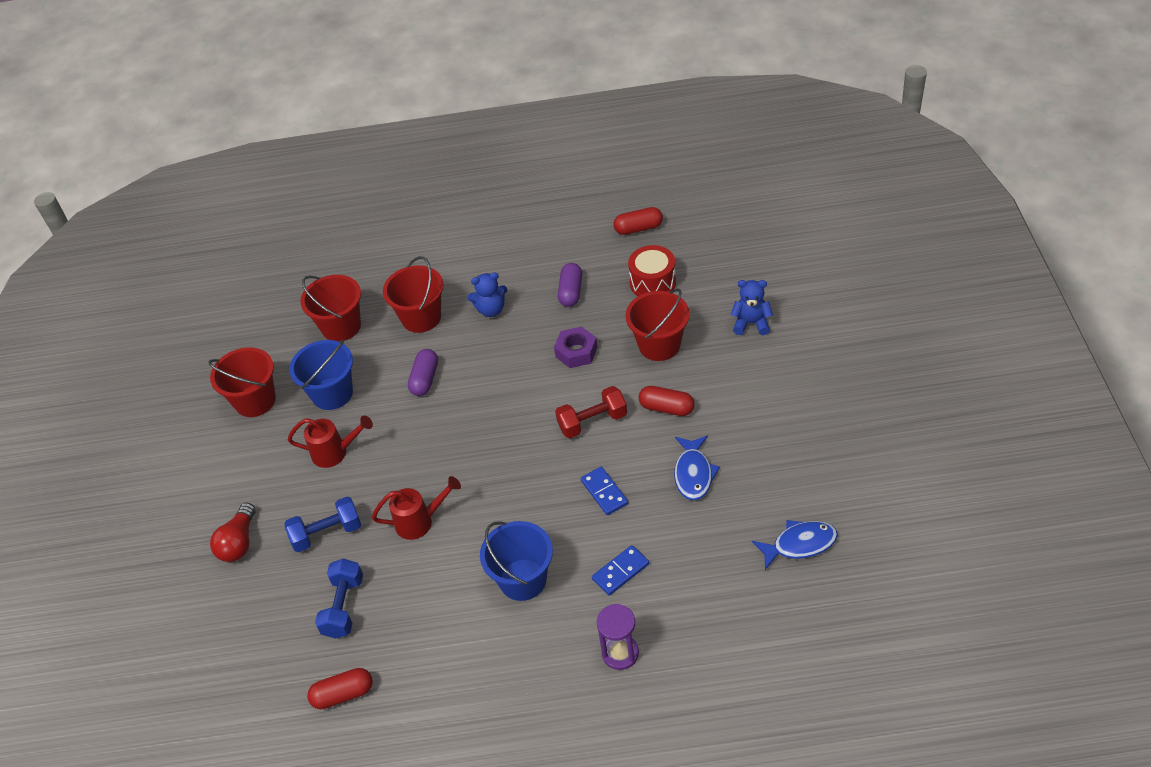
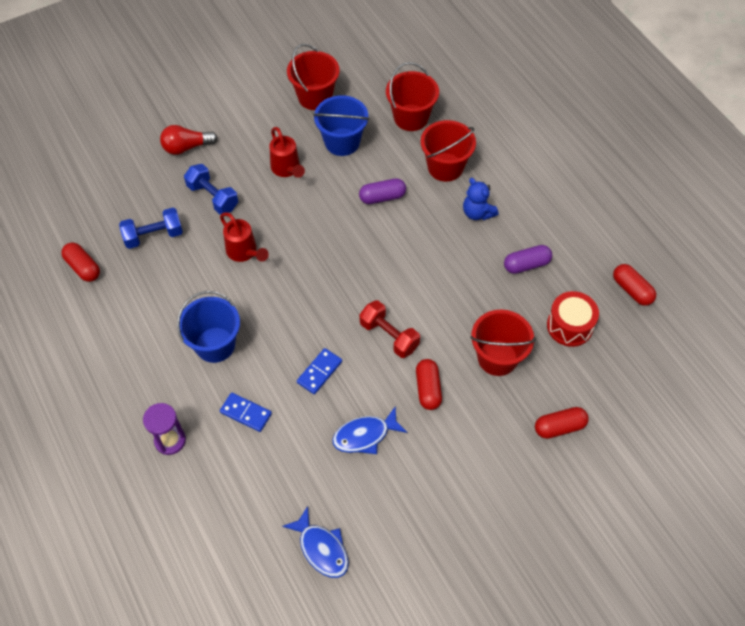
camera: 60 degrees right, 10 degrees up
purple nut [554,326,598,368] -> none
blue teddy bear [731,280,773,335] -> red capsule [535,407,589,439]

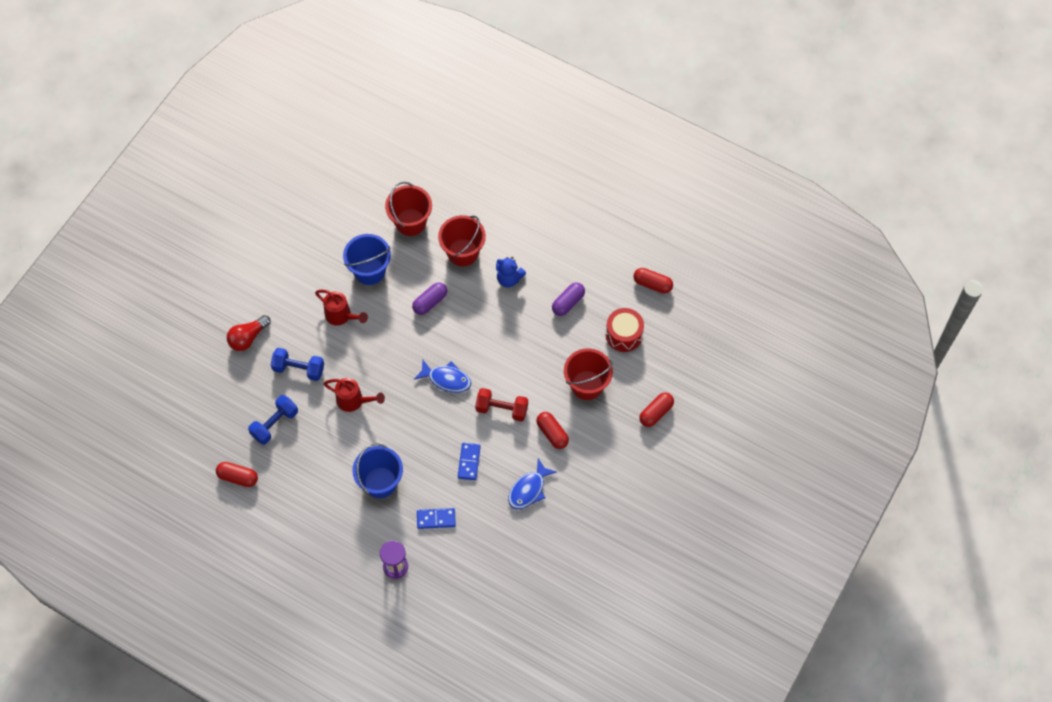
camera: 30 degrees left, 5 degrees up
blue fish [282,506,349,578] -> blue fish moved to [414,359,471,393]
red bucket [287,44,340,110] -> none

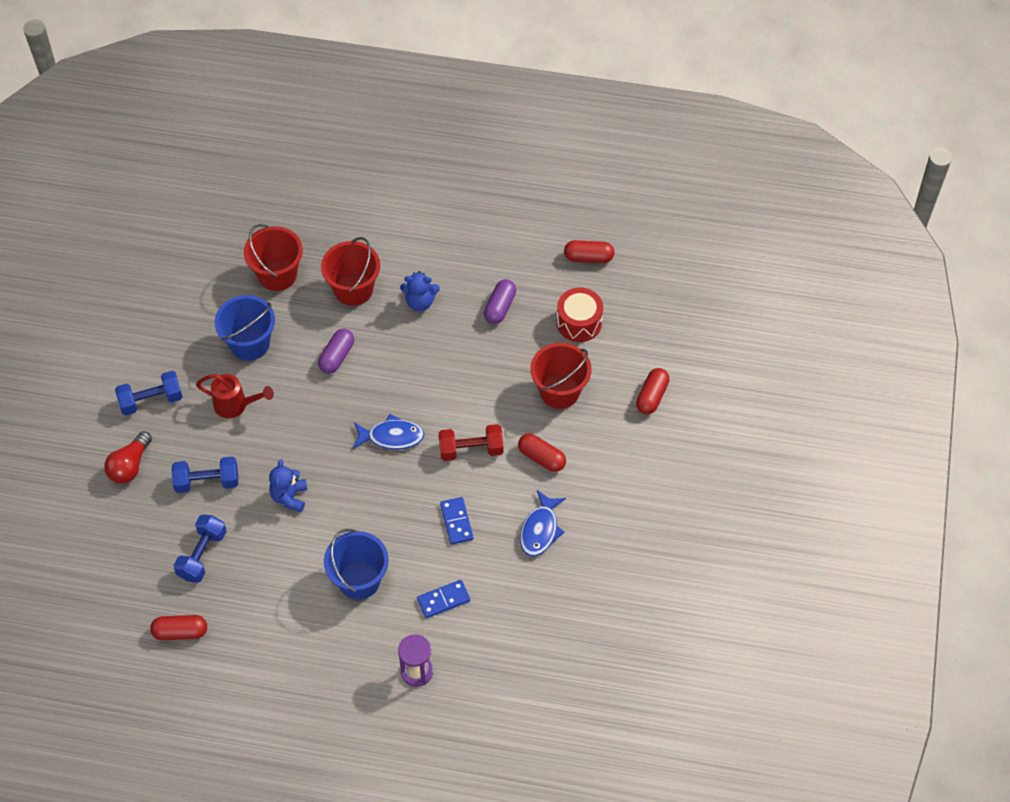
camera: 20 degrees left, 5 degrees down
red watering can [323,378,385,412] -> blue teddy bear [269,459,307,513]
none -> blue dumbbell [115,371,183,415]

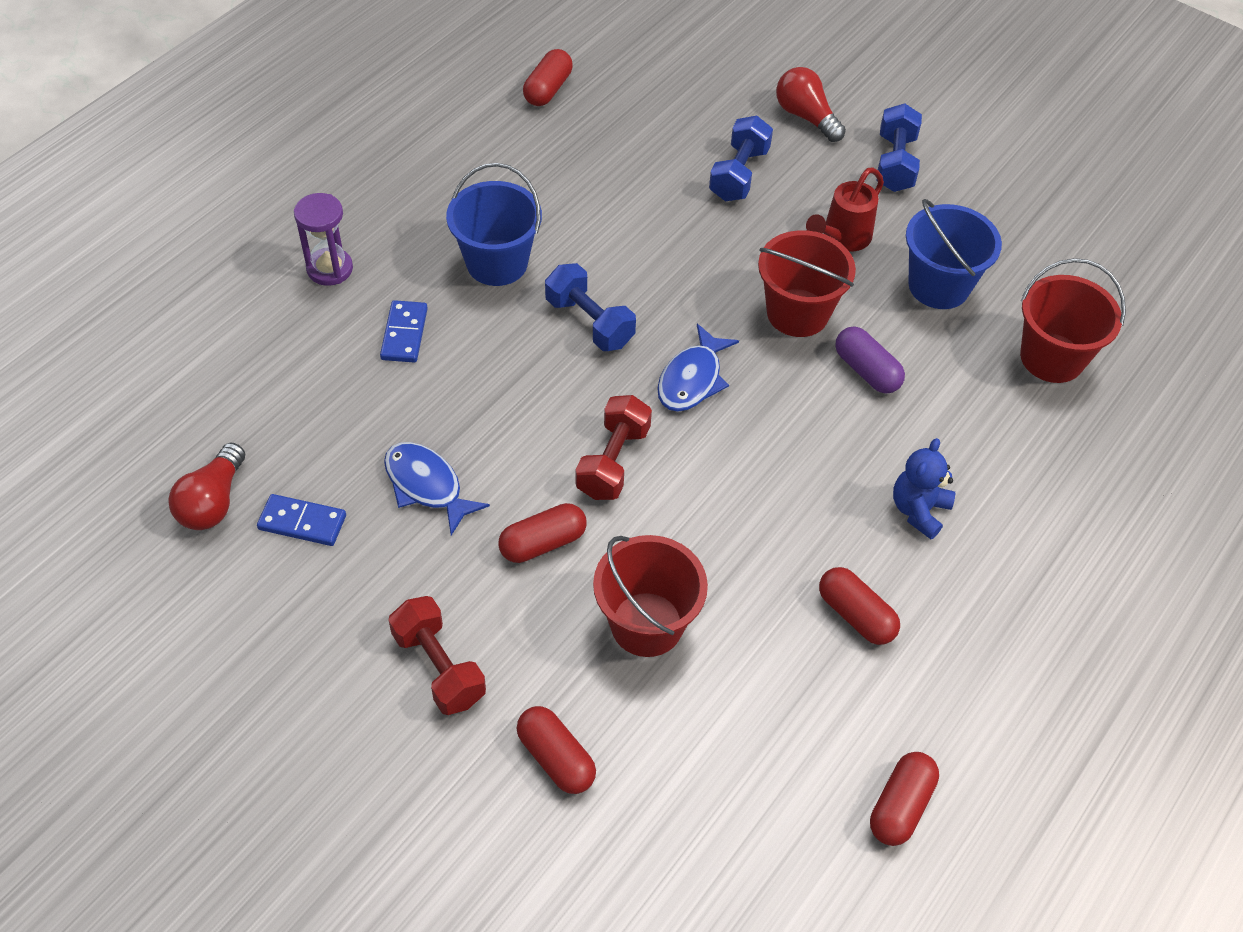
camera: 115 degrees right, 5 degrees down
blue dumbbell [173,515,227,583] -> blue dumbbell moved to [545,263,636,351]
blue teddy bear [269,459,307,513] -> none
red bucket [321,237,380,306] -> red bucket moved to [758,230,856,337]
blue domino [440,497,473,545] -> blue domino moved to [257,494,346,546]
purple capsule [484,279,516,324] -> red capsule [819,567,900,645]
red drum [557,288,603,342] -> none
none -> red light bulb [168,443,245,530]
none -> red dumbbell [388,596,486,715]

